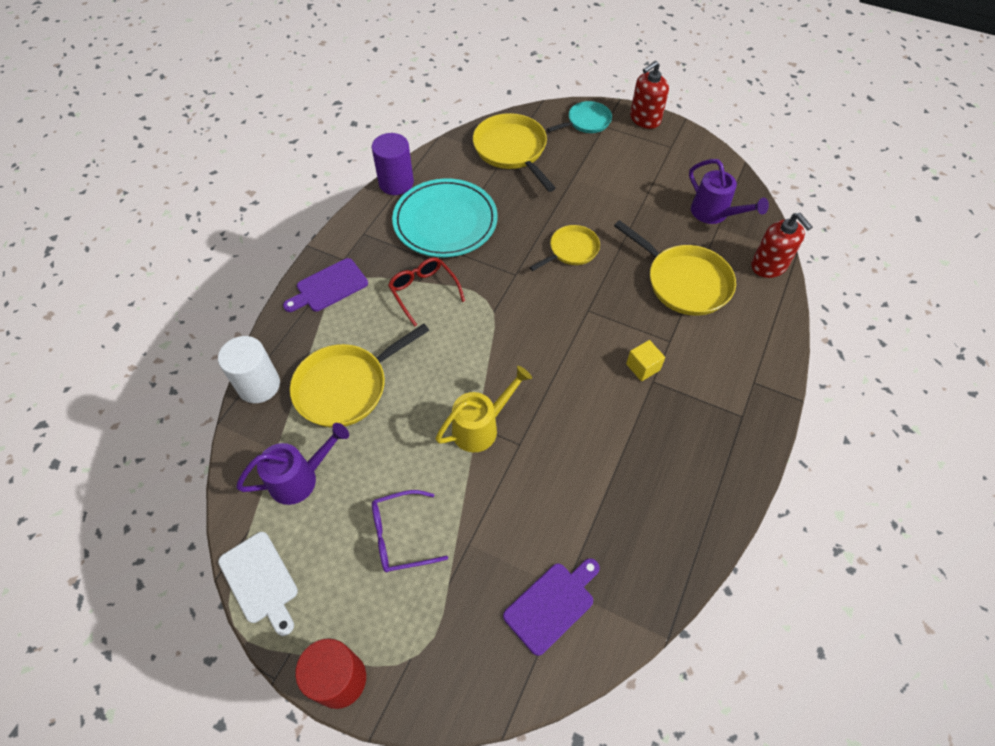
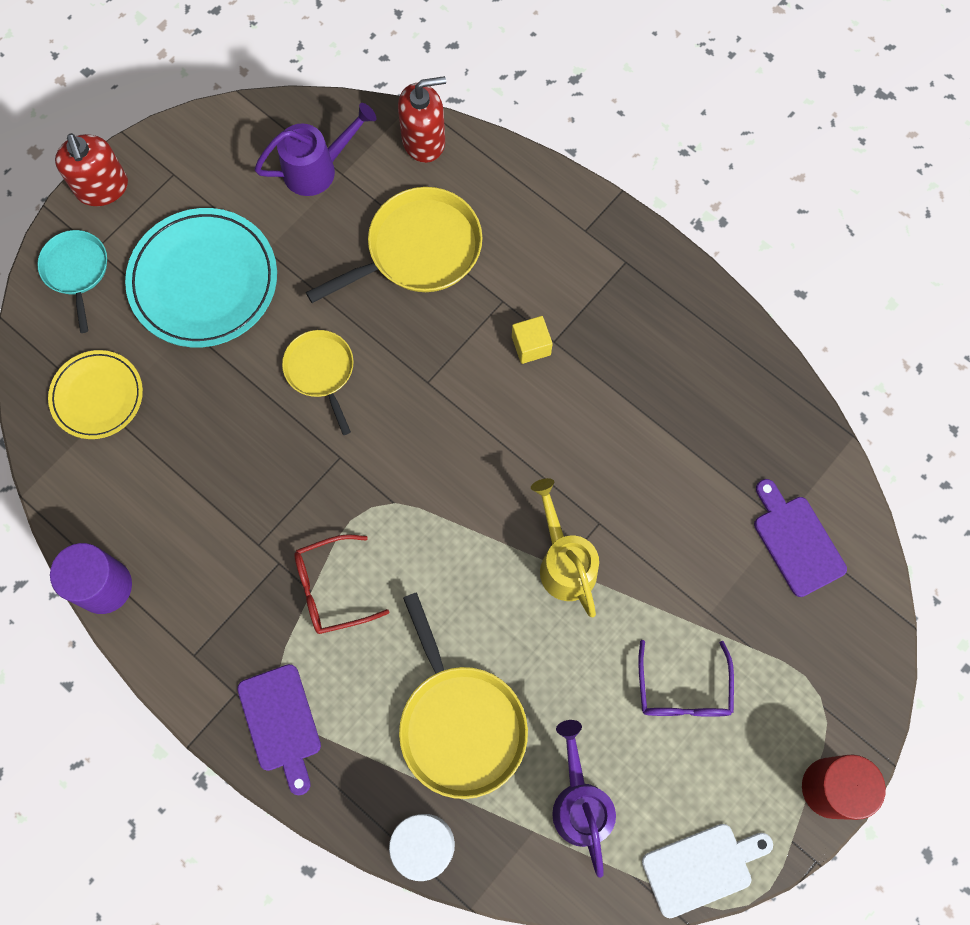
camera: 75 degrees left, 15 degrees up
turquoise plate [392,178,498,257] -> turquoise plate moved to [125,208,277,347]
yellow pan [473,113,556,192] -> yellow plate [48,350,143,439]

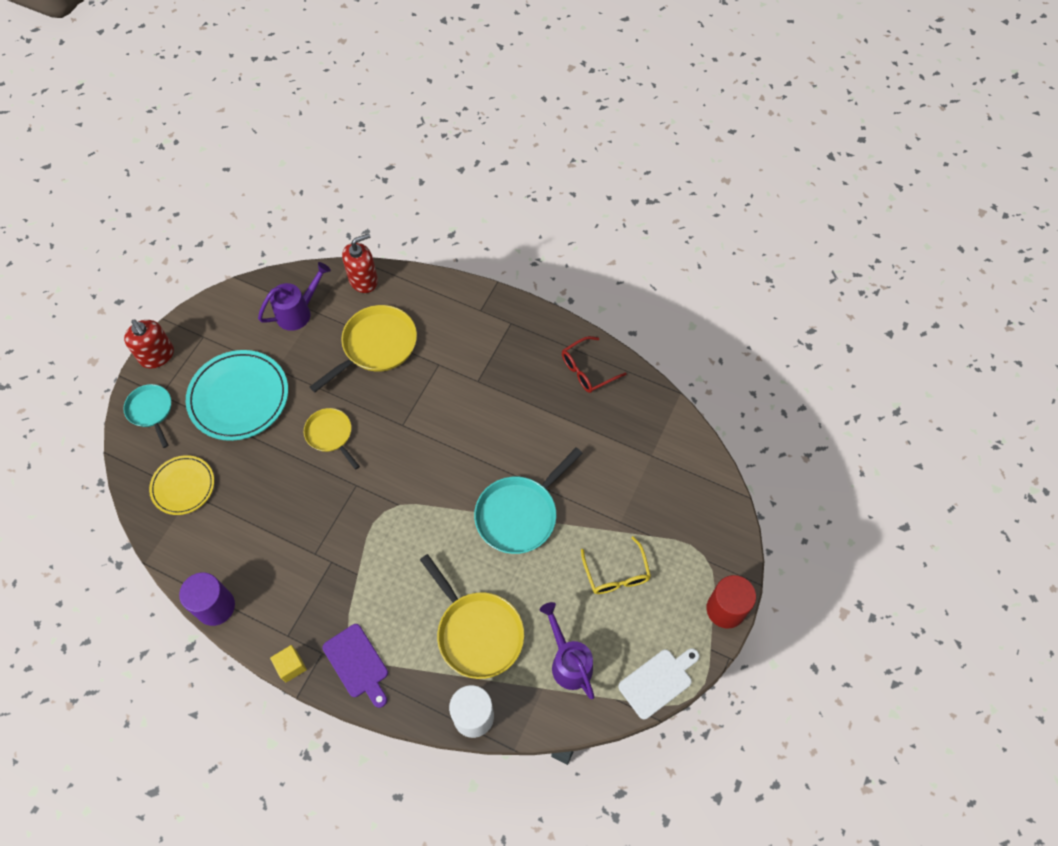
camera: 15 degrees left, 10 degrees down
red glasses [294,534,389,634] -> red glasses moved to [562,336,627,393]
yellow cube [512,316,553,364] -> yellow cube moved to [270,645,307,683]
yellow watering can [531,478,599,617] -> turquoise pan [474,447,583,554]
purple glasses [638,640,734,717] -> yellow glasses [581,536,651,594]
purple cutting board [754,479,847,597] -> none

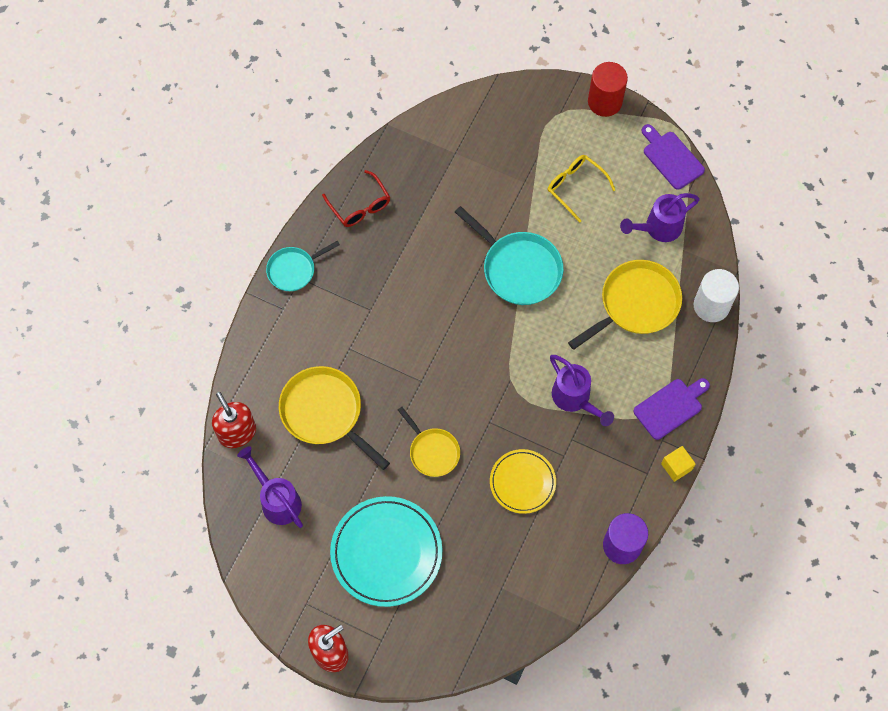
camera: 90 degrees left, 5 degrees up
turquoise pan [123,384,171,448] -> turquoise pan moved to [266,241,340,291]
yellow plate [149,455,214,515] -> yellow plate moved to [490,449,556,514]
yellow pan [304,408,360,470] -> yellow pan turned 90 degrees counterclockwise [398,407,460,477]
yellow glasses [581,536,651,594] -> yellow glasses turned 120 degrees counterclockwise [548,155,615,223]
white cutting board [618,648,700,719] -> purple cutting board [642,124,705,190]
none -> purple watering can [550,355,614,426]

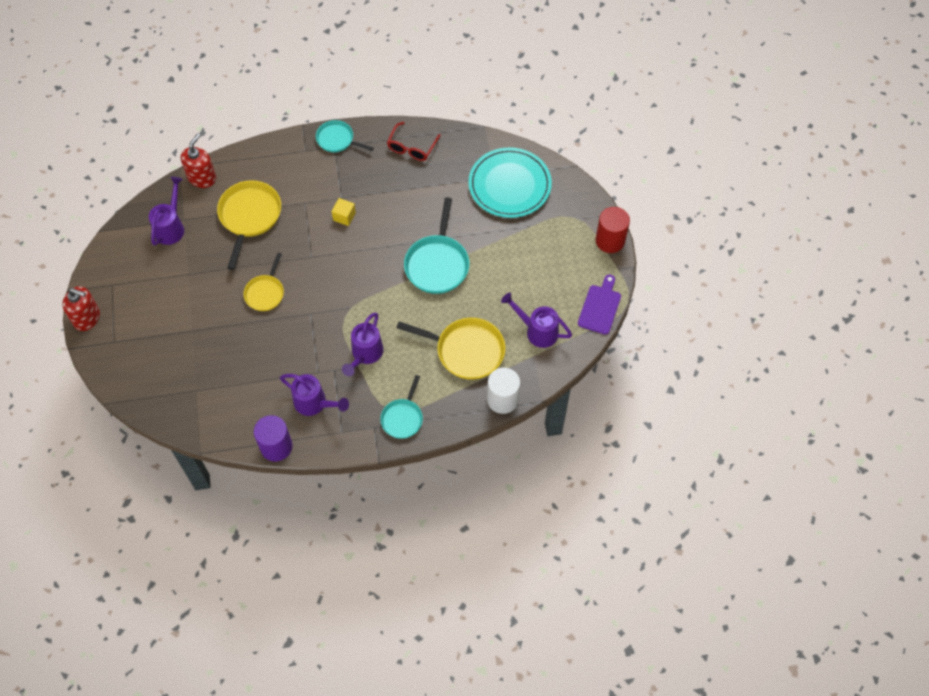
camera: 55 degrees right, 5 degrees down
turquoise plate [330,496,442,607] -> turquoise plate moved to [468,147,552,218]
yellow plate [490,449,556,514] -> none
yellow glasses [548,155,615,223] -> none
purple cutting board [633,378,710,440] -> turquoise pan [380,375,423,439]
yellow cube [661,446,695,482] -> yellow cube moved to [332,198,356,226]
none -> purple watering can [280,374,349,416]

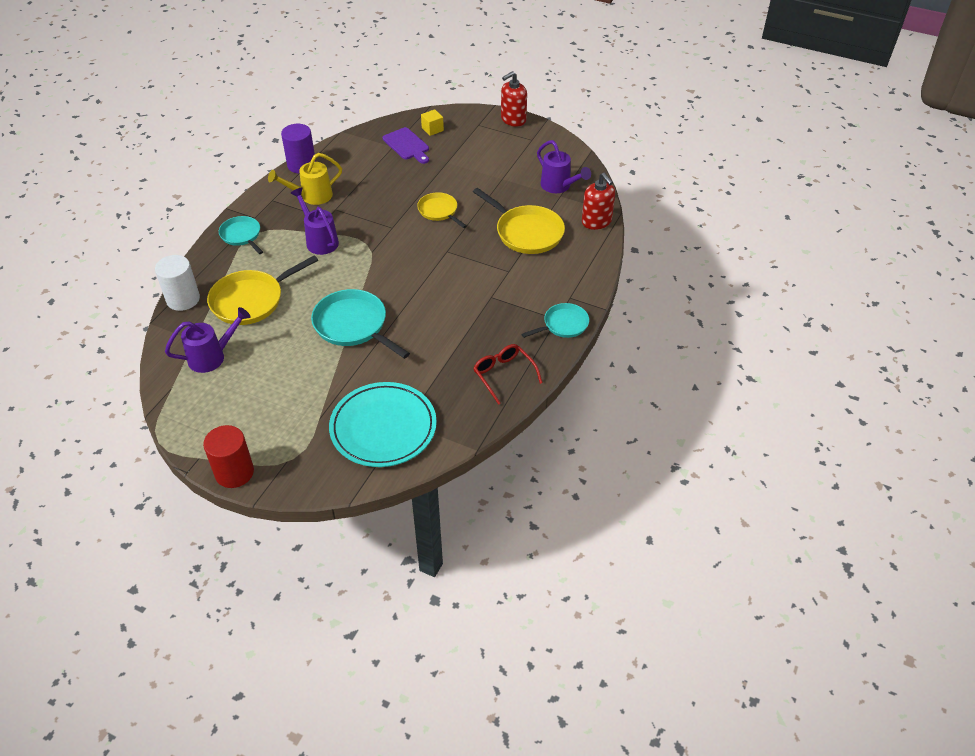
camera: 125 degrees right, 15 degrees down
purple watering can [280,374,349,416] -> yellow watering can [268,153,342,205]
yellow cube [332,198,356,226] -> yellow cube moved to [421,109,444,136]
purple cutting board [578,274,621,335] -> purple cutting board moved to [383,127,429,164]

